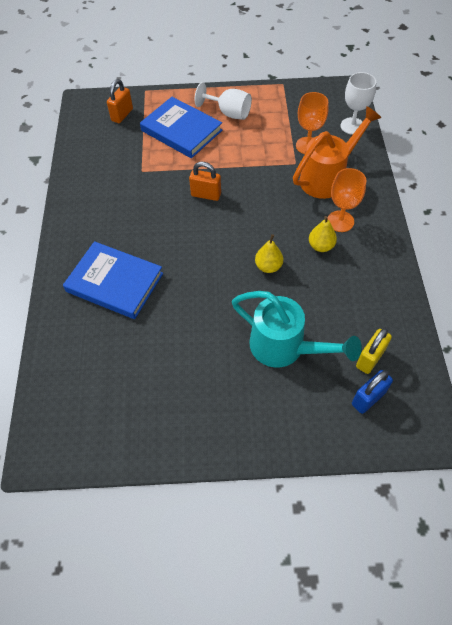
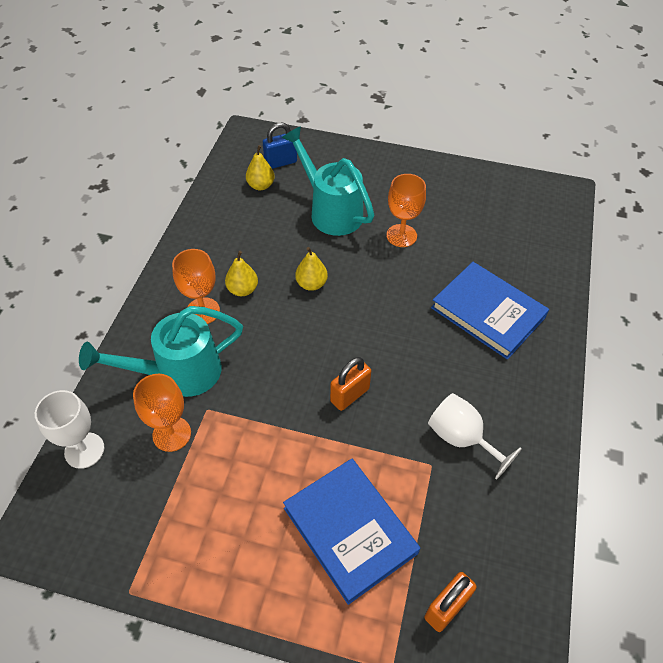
camera: 165 degrees left, 5 degrees down
orange padlock [189,162,221,201] -> orange padlock turned 75 degrees counterclockwise [330,357,371,411]
white goblet [195,82,252,120] -> white goblet moved to [428,393,522,480]
orange watering can [293,106,382,199] -> turquoise watering can [79,306,243,397]
yellow padlock [356,328,392,374] -> yellow pear [246,145,275,190]
none -> orange goblet [386,174,426,247]

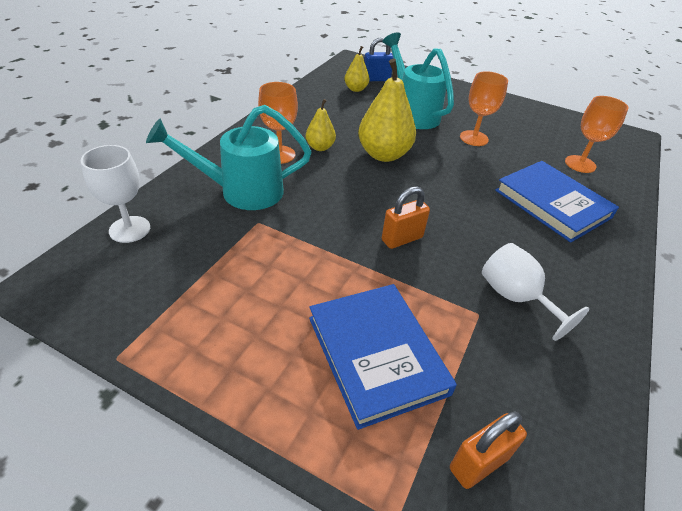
camera: 10 degrees right, 10 degrees down
orange goblet [133,374,191,452] -> orange goblet moved to [565,96,629,173]
yellow pear [295,247,328,291] -> yellow pear [358,58,416,162], size x1.86

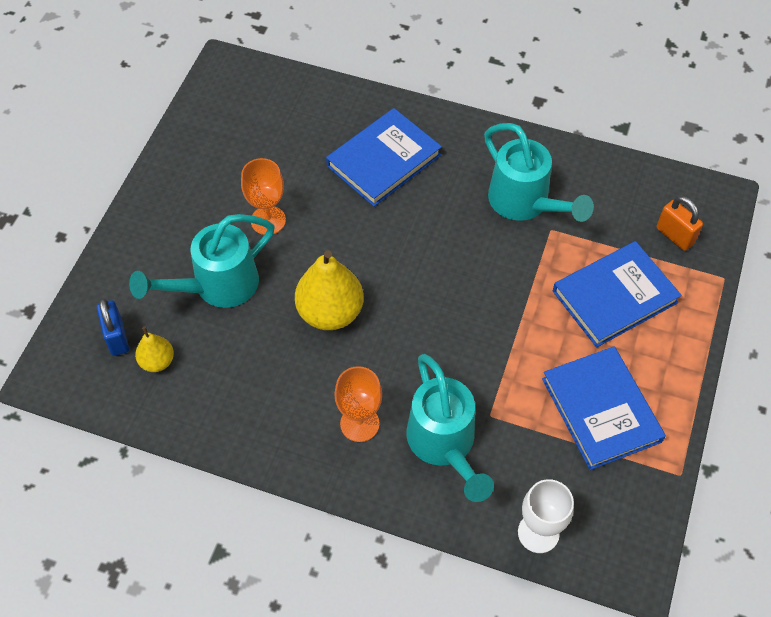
camera: 95 degrees left, 15 degrees up
yellow pear [306,99,336,151] -> none
orange padlock [382,186,430,249] -> none
white goblet [482,243,589,341] -> turquoise watering can [484,123,594,222]
orange goblet [565,96,629,173] -> none
none -> blue book [542,346,666,470]

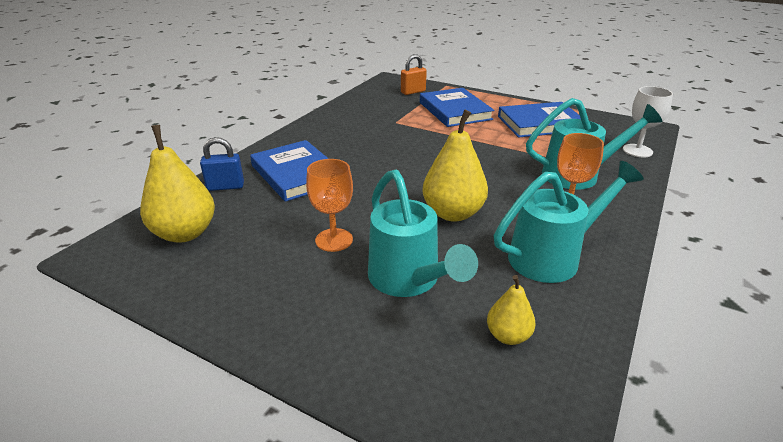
camera: 80 degrees left, 25 degrees down
blue padlock [97,298,129,356] -> blue padlock moved to [200,137,244,191]
turquoise watering can [484,123,594,222] -> turquoise watering can moved to [494,161,644,283]
none -> yellow pear [140,125,215,243]

